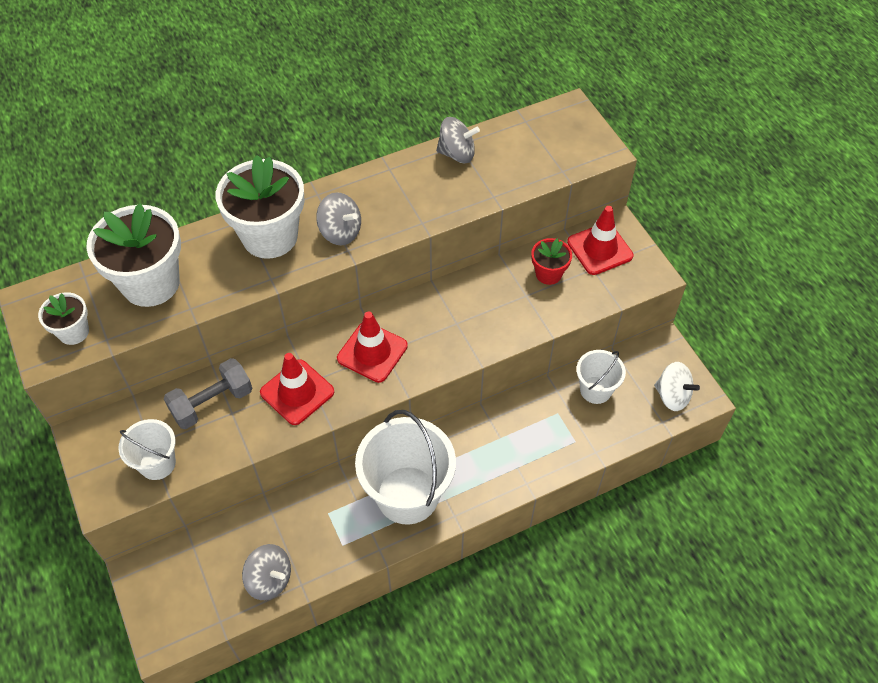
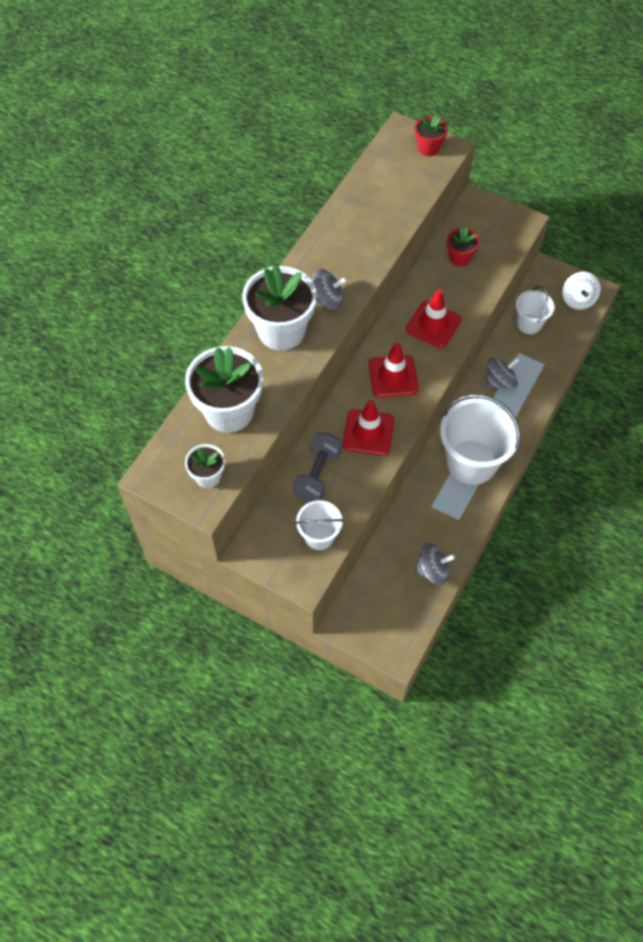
camera: 35 degrees left, 5 degrees up
grey spinning top [436,117,480,163] -> grey spinning top moved to [486,357,520,388]
red traffic cone [567,206,634,275] -> red traffic cone moved to [406,289,462,348]
white spinning top [654,362,700,411] -> white spinning top turned 90 degrees clockwise [562,272,601,310]
none -> red flower pot [415,115,448,156]

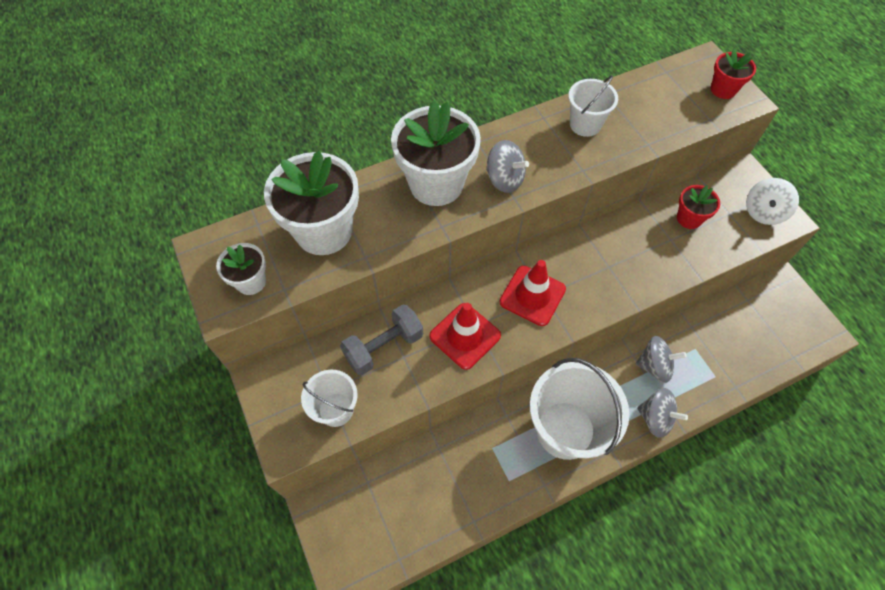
camera: 35 degrees right, 0 degrees up
red traffic cone [406,289,462,348] -> none
grey spinning top [414,543,455,585] -> grey spinning top moved to [637,388,688,438]
white bucket [516,286,554,334] -> white bucket moved to [568,75,618,137]
white spinning top [562,272,601,310] -> white spinning top moved to [746,178,799,225]

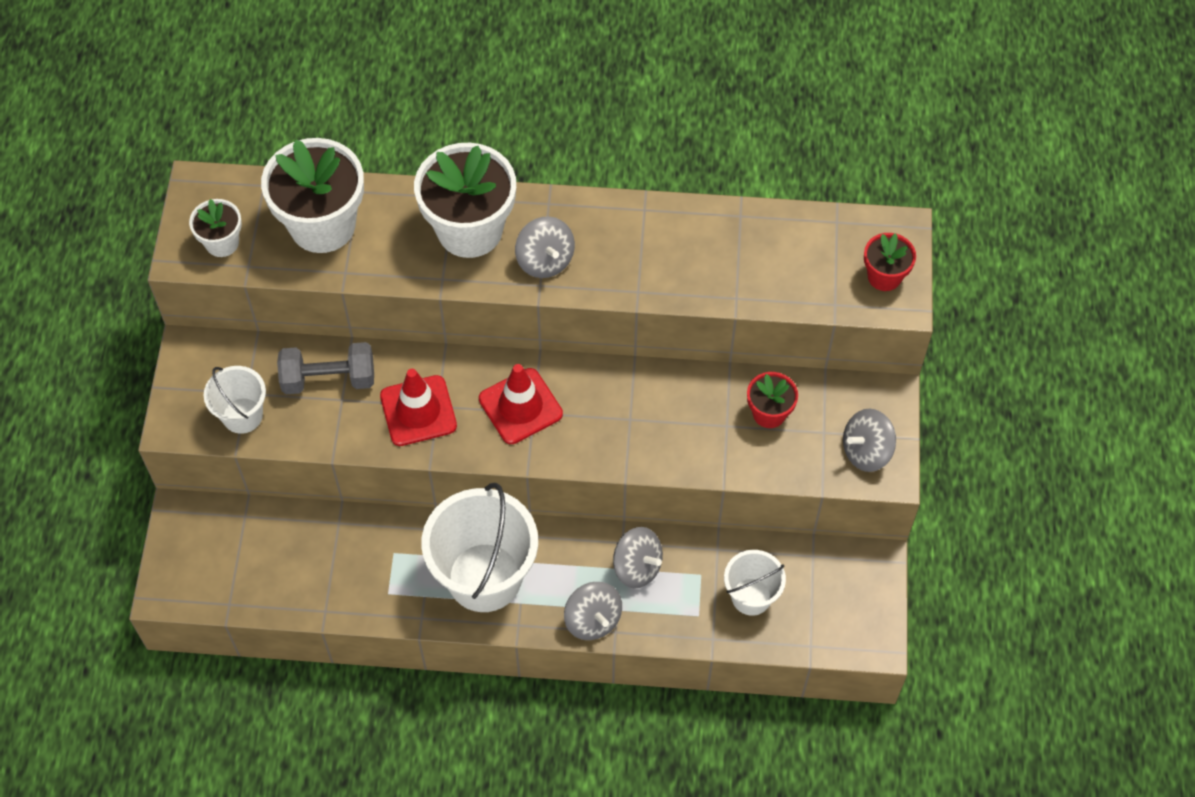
camera: 30 degrees right, 0 degrees up
white bucket [568,75,618,137] -> white bucket moved to [724,550,786,616]
white spinning top [746,178,799,225] -> grey spinning top [843,409,896,472]

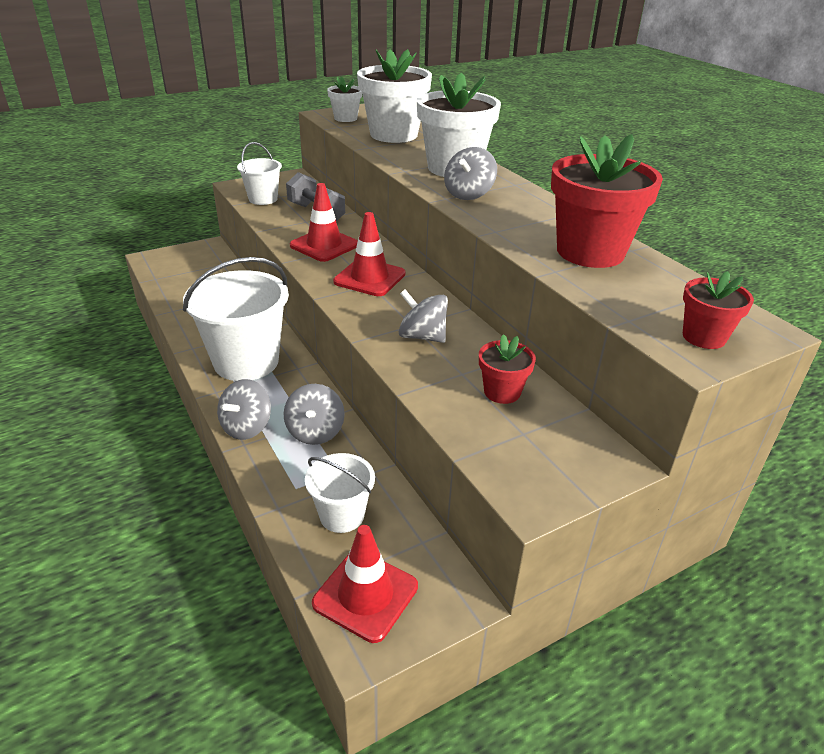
camera: 55 degrees right, 25 degrees down
grey spinning top [843,409,896,472] -> grey spinning top moved to [399,289,448,343]
none -> red traffic cone [312,525,418,643]
none -> red flower pot [551,134,663,268]

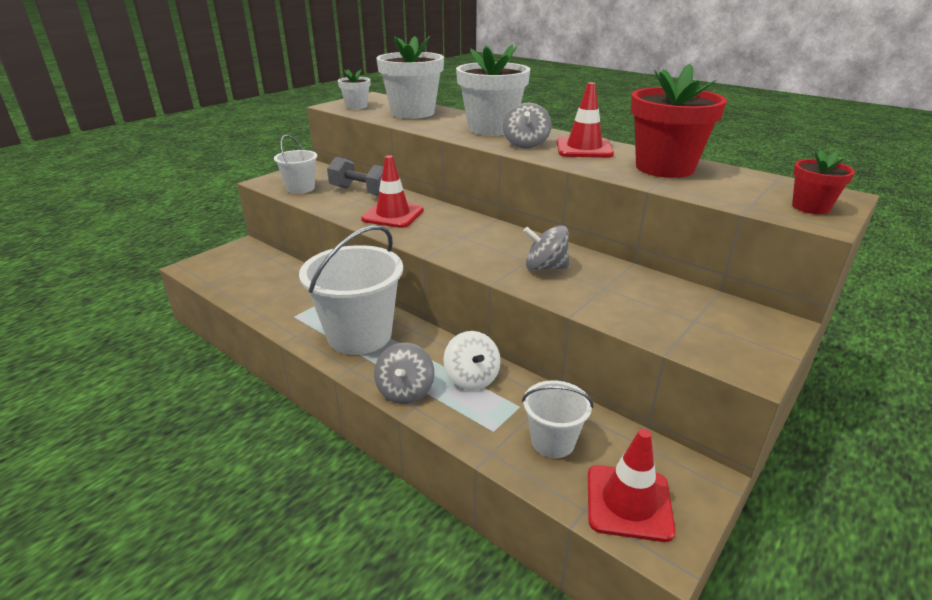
camera: 20 degrees left, 5 degrees down
grey spinning top [284,384,345,445] -> white spinning top [443,331,501,390]
red traffic cone [333,212,406,296] -> red traffic cone moved to [557,82,614,158]
red flower pot [479,334,536,404] -> none

